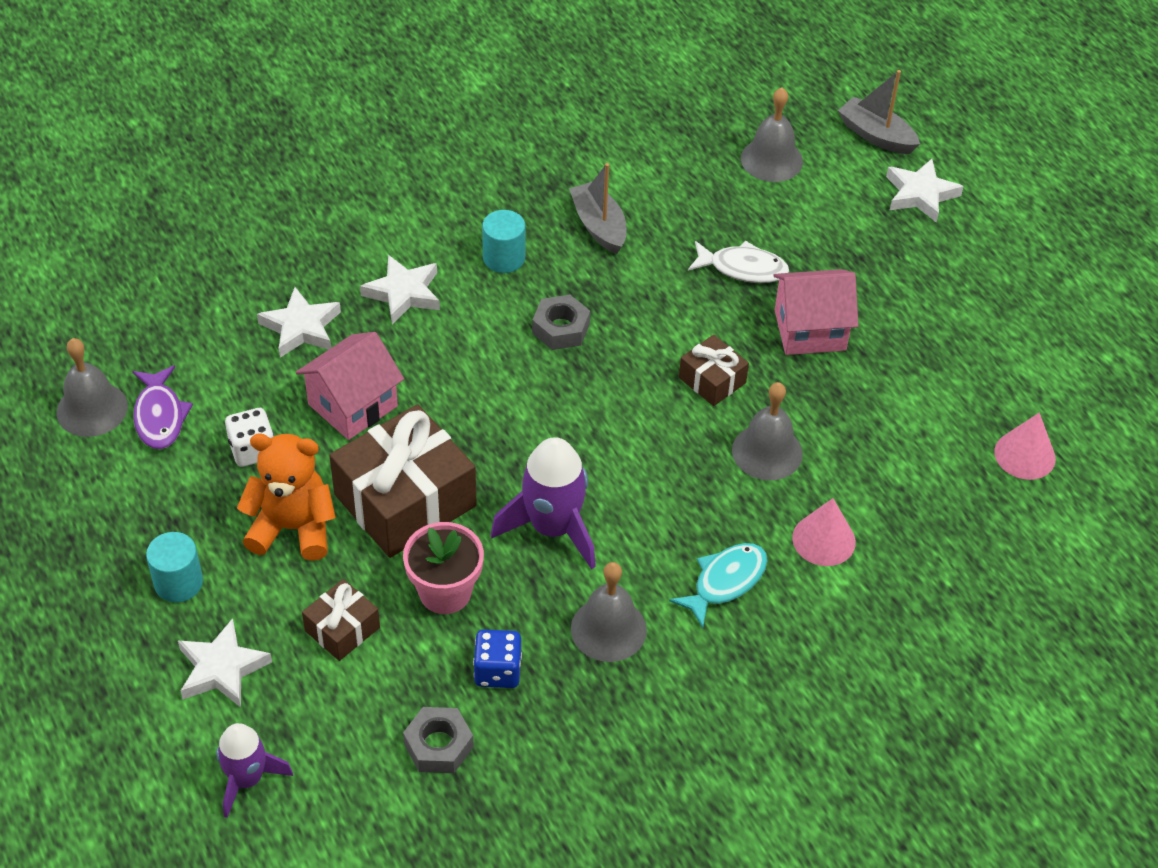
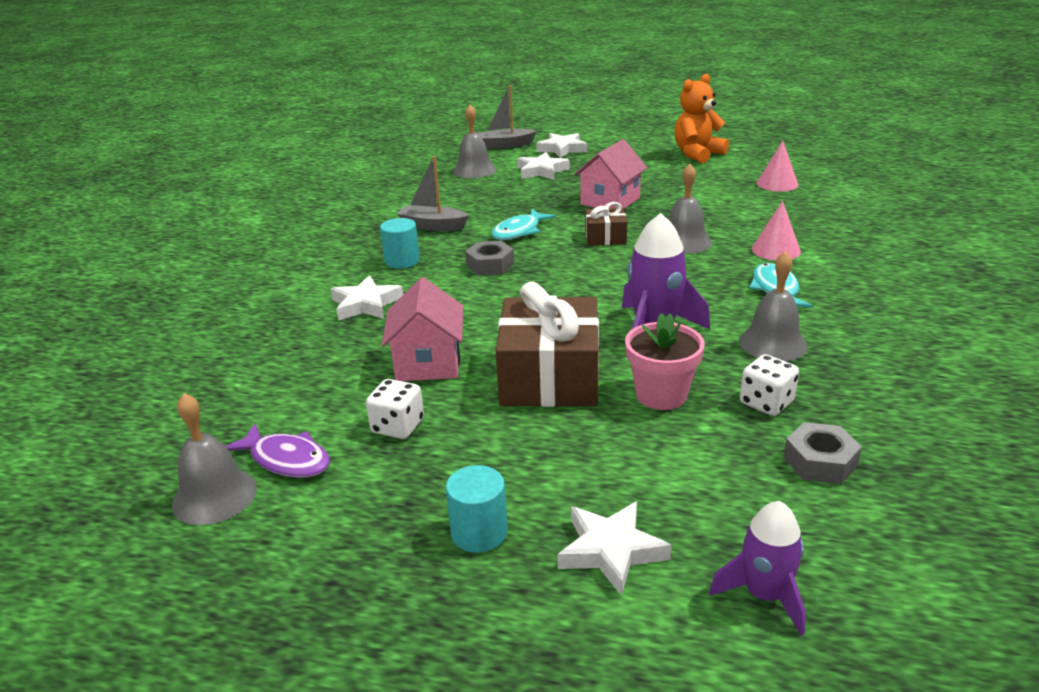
camera: 45 degrees left, 20 degrees down
orange teddy bear [237,434,336,561] -> orange teddy bear moved to [674,74,729,163]
white star [257,287,341,358] -> white star moved to [517,152,570,180]
brown gift [302,579,380,661] -> none
blue dice [473,629,522,688] -> white dice [740,354,799,416]
white fish [688,240,789,283] -> none
none -> turquoise fish [491,209,556,240]

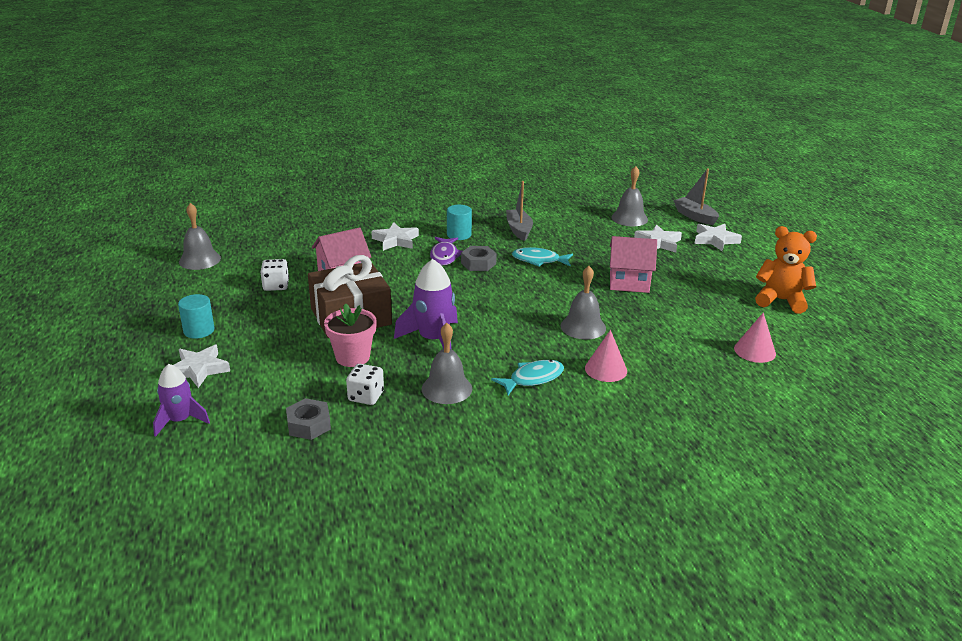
camera: 60 degrees right, 0 degrees up
purple fish [225,424,330,478] -> purple fish moved to [430,237,462,266]
brown gift [585,202,627,246] -> none

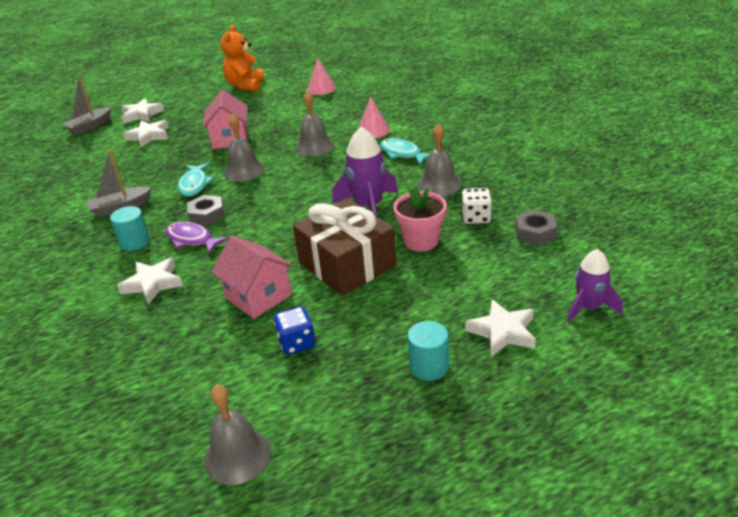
camera: 100 degrees left, 5 degrees up
white dice [260,259,289,291] -> blue dice [274,306,316,355]
purple fish [430,237,462,266] -> purple fish turned 135 degrees counterclockwise [165,222,229,254]
grey bell [612,166,648,226] -> grey bell moved to [224,114,265,181]

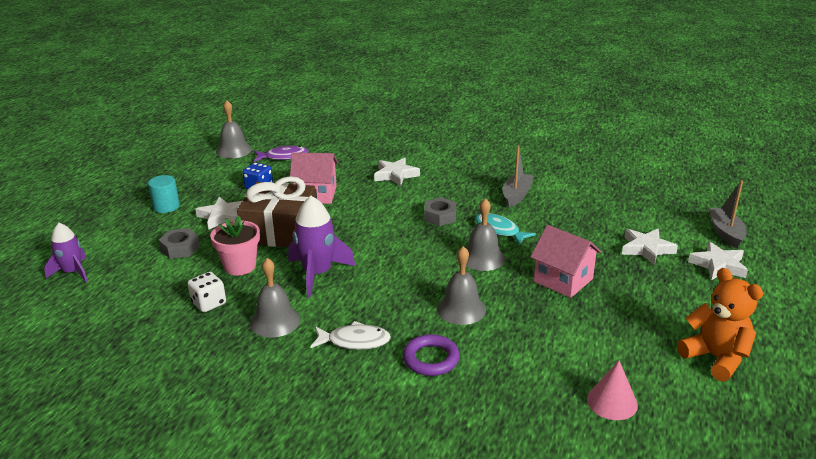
camera: 135 degrees right, 5 degrees down
turquoise cylinder [110,206,150,251] -> none
purple fish [165,222,229,254] -> purple fish moved to [254,146,308,162]
pink cone [358,97,390,138] -> purple ring [403,334,460,376]
turquoise fish [380,138,430,165] -> white fish [311,321,391,350]
white star [465,299,536,357] -> white star moved to [195,197,242,229]
grey nut [515,210,557,246] -> grey nut moved to [159,228,200,259]

